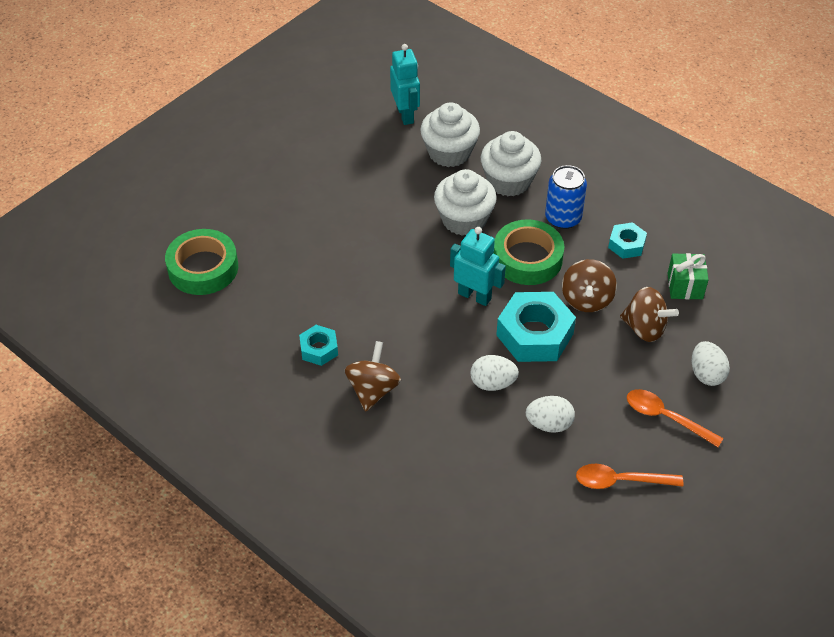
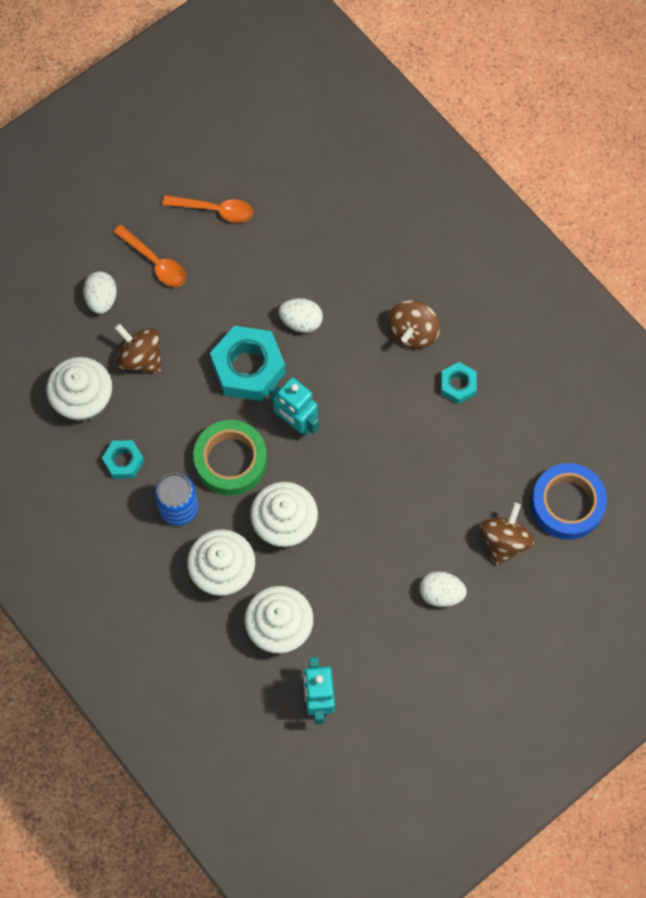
camera: 170 degrees left, 20 degrees up
green tape [165,229,238,295] -> blue tape [531,463,607,540]
white egg [526,396,575,433] -> white egg moved to [419,571,467,607]
brown spinning top [562,259,617,312] -> brown spinning top moved to [481,503,534,566]
green gift [668,253,709,299] -> white cupcake [46,357,112,422]

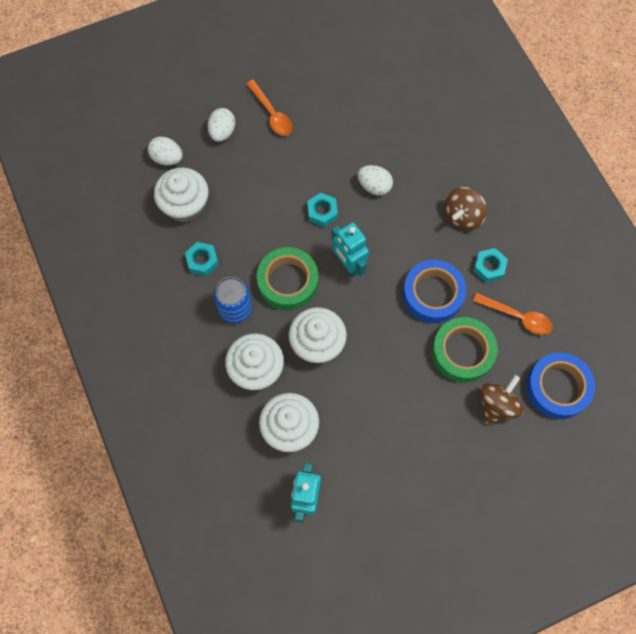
camera: 15 degrees right, 0 degrees up
brown spinning top [114,323,161,374] -> none
orange spoon [162,195,253,223] -> orange spoon moved to [473,293,553,335]
turquoise nut [210,326,286,401] -> turquoise nut [307,193,338,227], size x0.53
white egg [419,571,467,607] -> white egg moved to [148,136,183,165]
none -> blue tape [403,260,466,323]
none -> green tape [432,317,498,383]

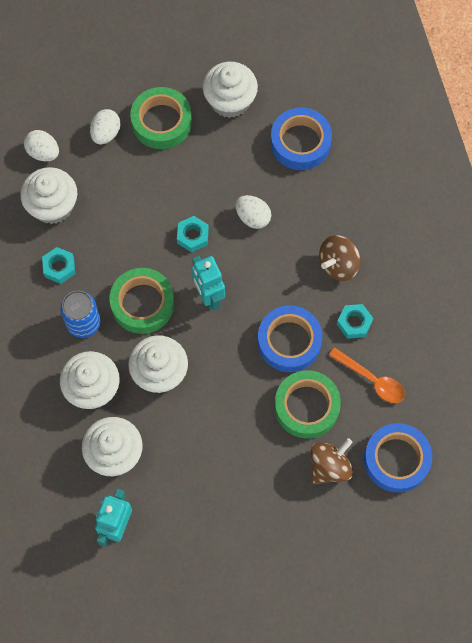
camera: 10 degrees right, 0 degrees up
orange spoon [246,80,293,136] -> green tape [130,87,192,149]
none -> white cupcake [203,62,258,118]
none -> blue tape [271,107,332,170]

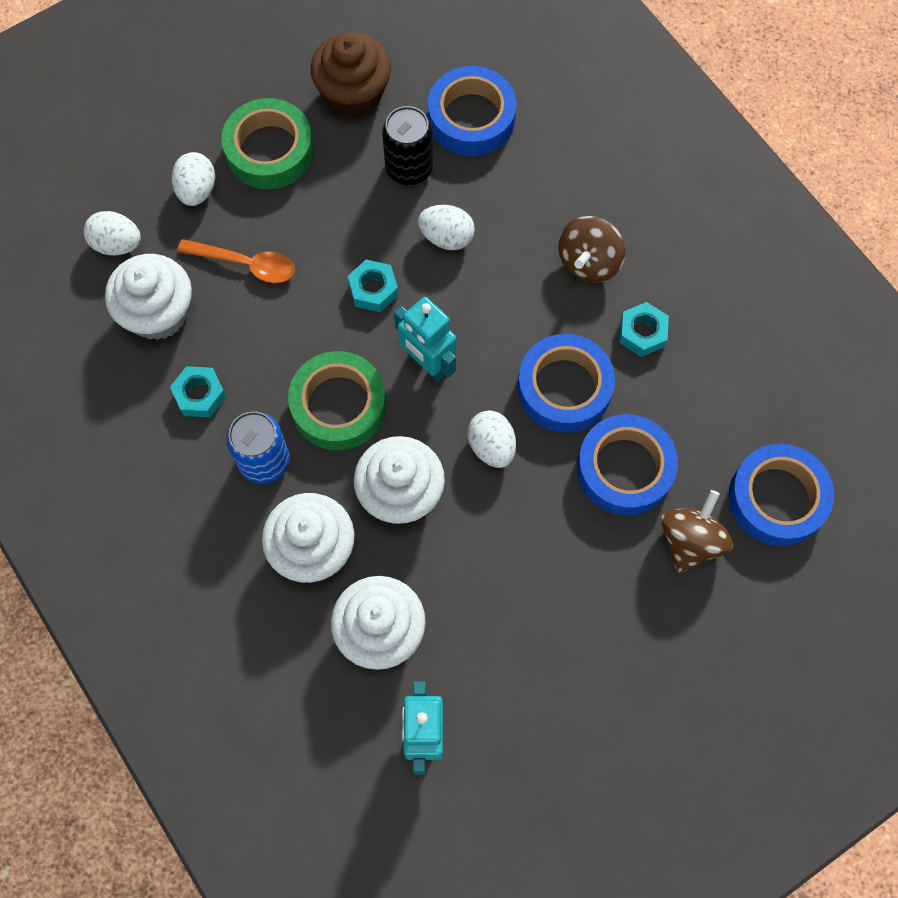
camera: 20 degrees left, 0 degrees up
white cupcake [203,62,258,118] -> brown cupcake [310,32,391,117]
green tape [275,370,341,438] -> blue tape [577,414,678,516]
orange spoon [329,348,405,403] -> orange spoon moved to [177,239,295,283]
none -> black can [382,106,433,185]
none -> white egg [467,410,516,468]

